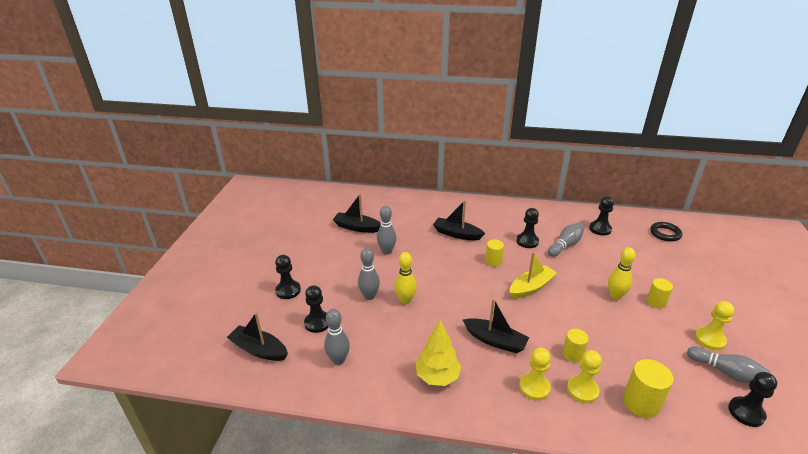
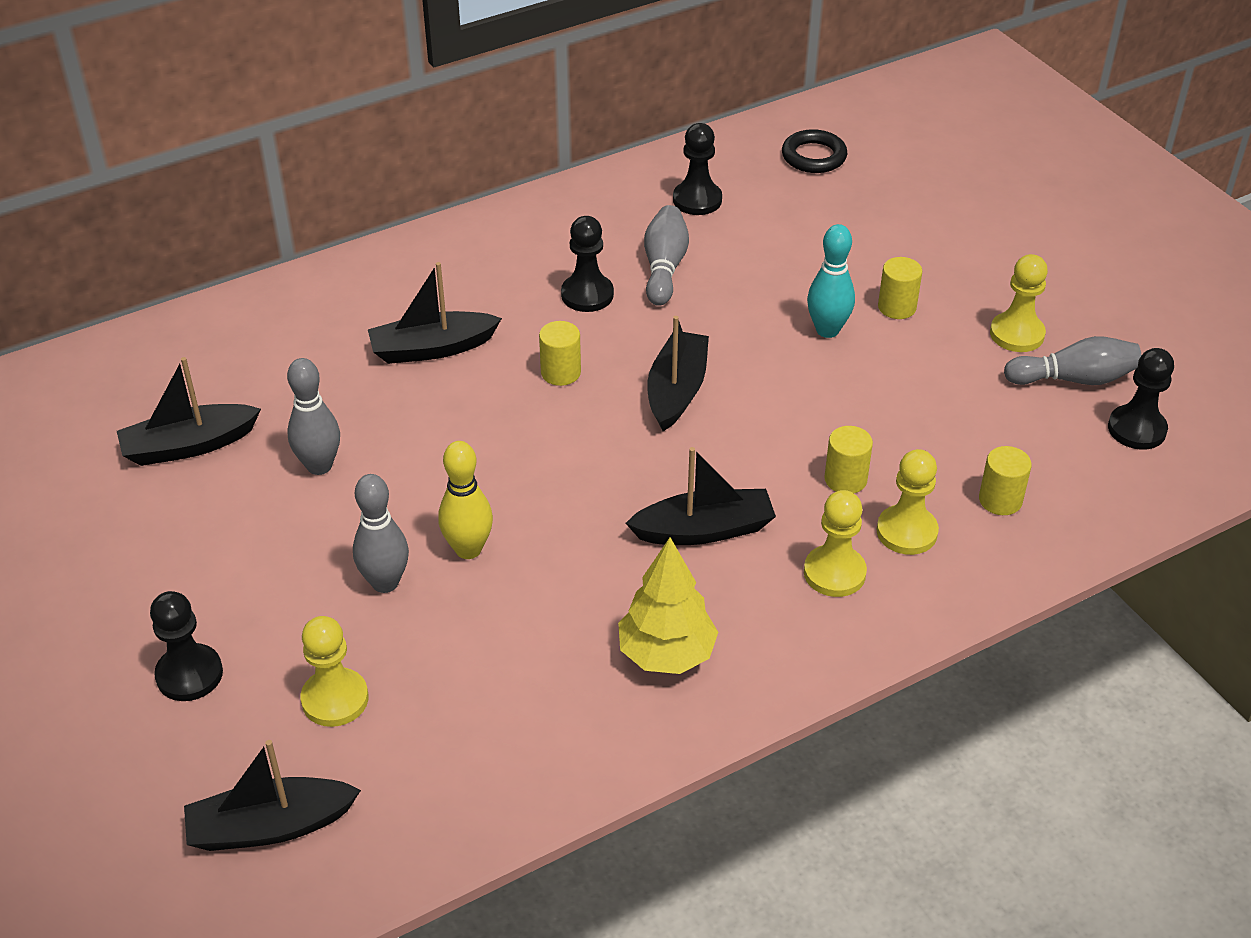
camera: 40 degrees left, 10 degrees up
black pawn [304,285,329,333] -> yellow pawn [300,616,368,727]
grey bowling pin [324,309,350,365] -> none
yellow boat [509,252,557,299] -> black boat [647,316,709,431]
yellow bowling pin [608,247,636,300] -> turquoise bowling pin [807,224,855,338]
yellow cylinder [623,359,674,418] -> yellow cylinder [979,446,1032,515], size x0.64

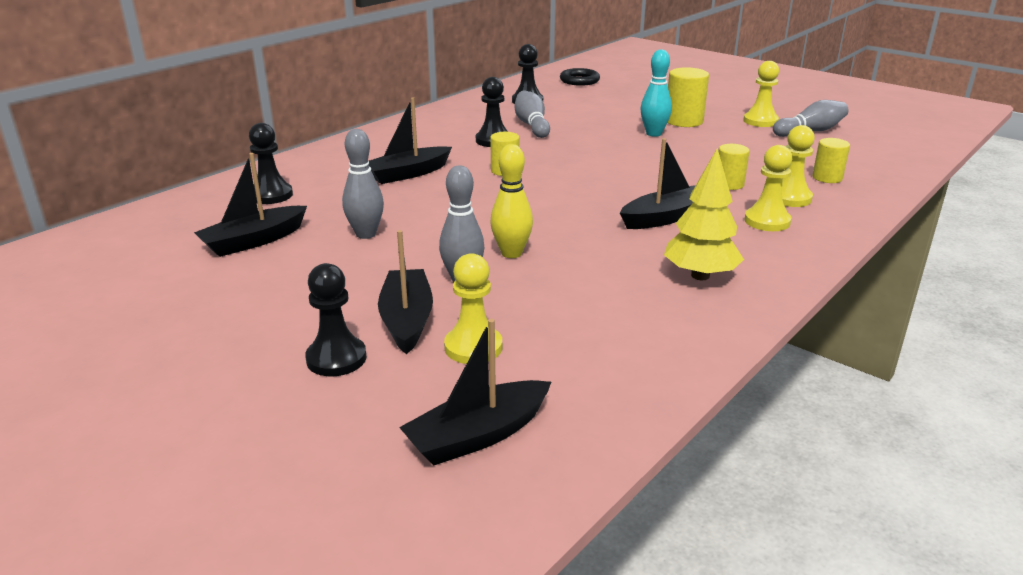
camera: 20 degrees left, 15 degrees down
black boat [647,316,709,431] -> black boat moved to [378,230,433,355]
yellow cylinder [878,257,922,319] -> yellow cylinder [667,67,709,127], size x1.56
black pawn [1108,348,1174,450] -> black pawn moved to [249,123,293,204]

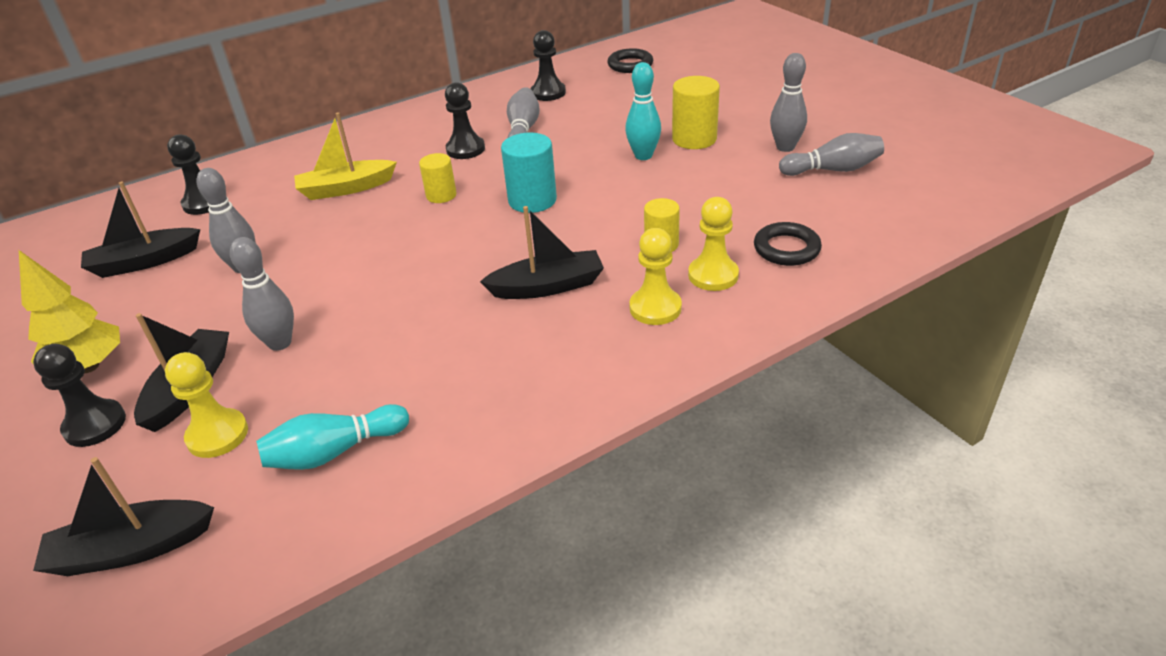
camera: 20 degrees right, 10 degrees up
black boat [368,97,452,184] -> yellow boat [294,112,397,200]
yellow bowling pin [490,144,533,258] -> none
yellow tree [664,148,744,280] -> yellow tree moved to [19,250,120,373]
yellow pawn [743,61,779,127] -> grey bowling pin [770,53,807,152]
yellow cylinder [813,138,850,183] -> black ring [754,222,822,266]
none -> turquoise bowling pin [256,404,409,470]
none -> turquoise cylinder [501,133,557,213]

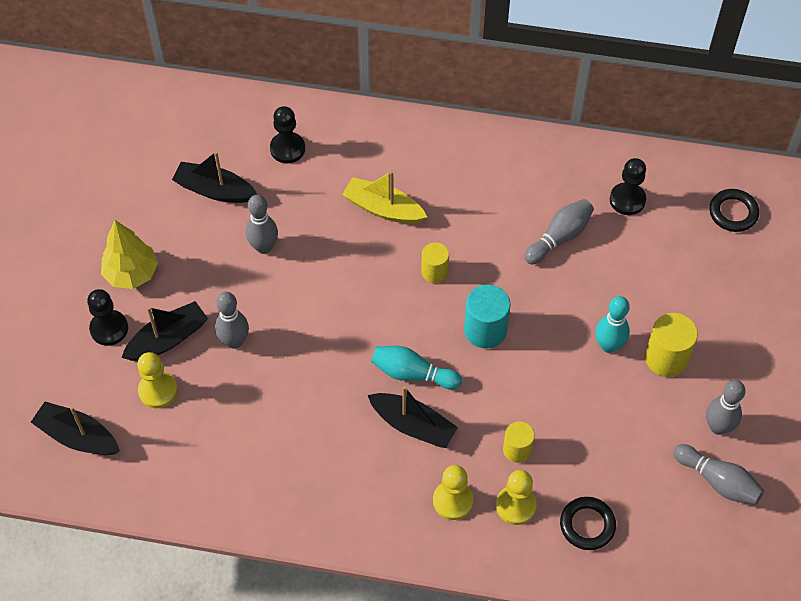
camera: 40 degrees right, 20 degrees up
turquoise bowling pin [256,404,409,470] -> turquoise bowling pin moved to [371,346,462,390]
black pawn [445,82,485,159] -> none

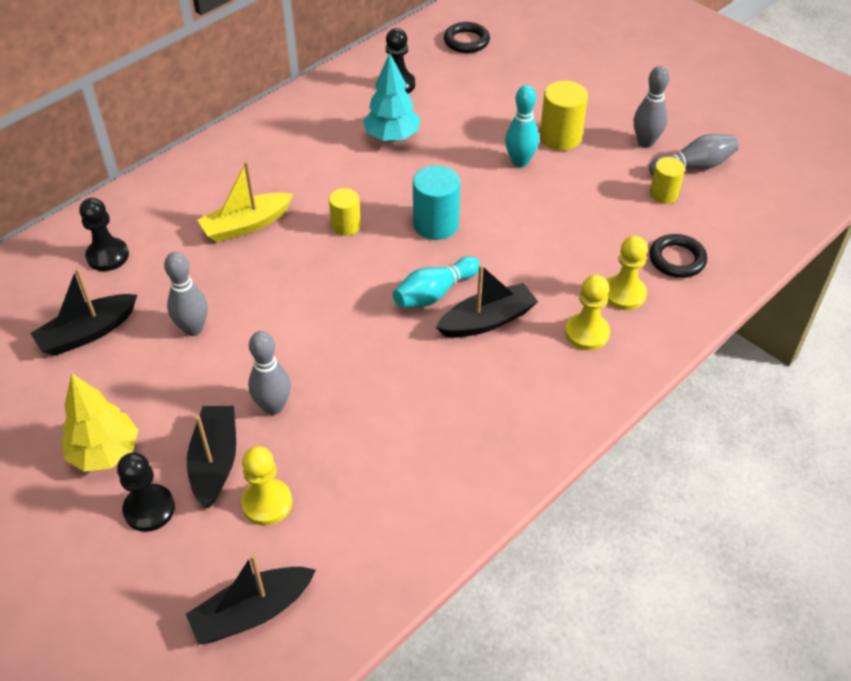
camera: 55 degrees left, 10 degrees down
yellow cylinder [503,422,535,463] -> yellow cylinder moved to [650,157,685,204]
grey bowling pin [525,199,594,265] -> turquoise tree [363,53,420,142]

